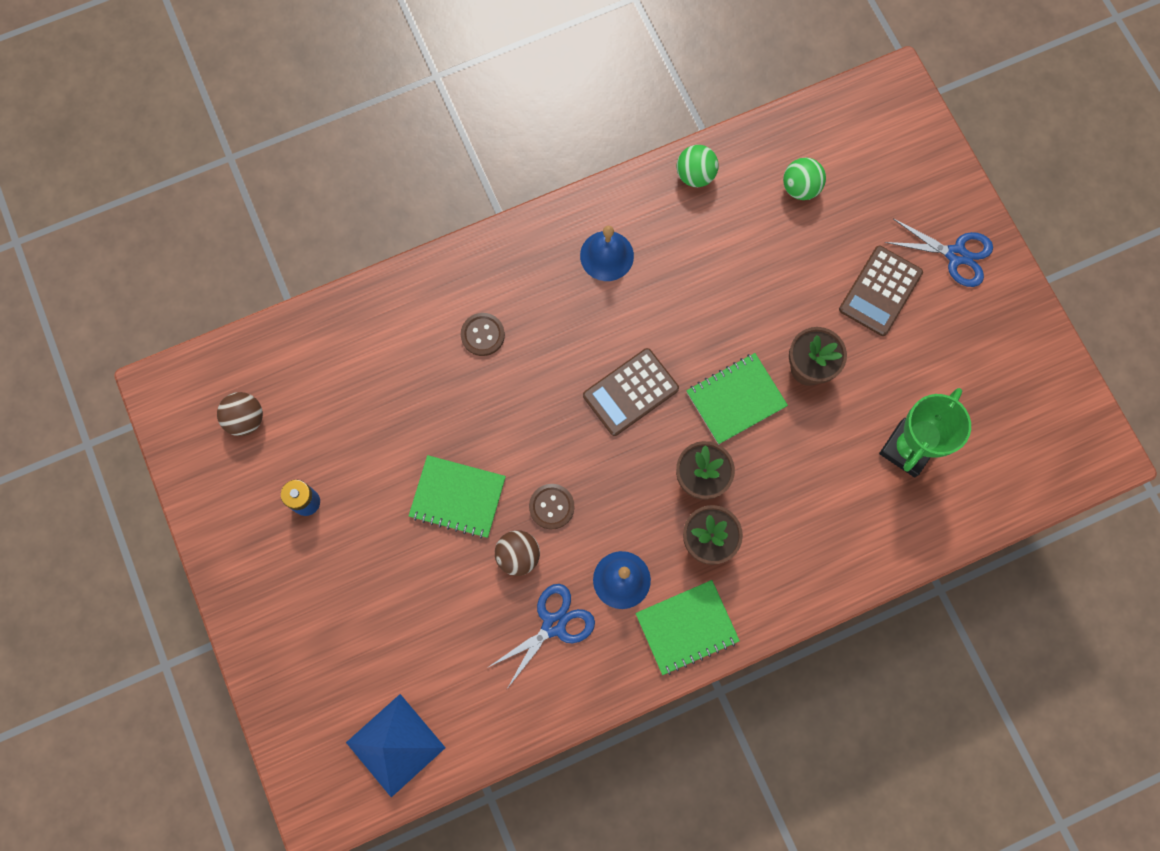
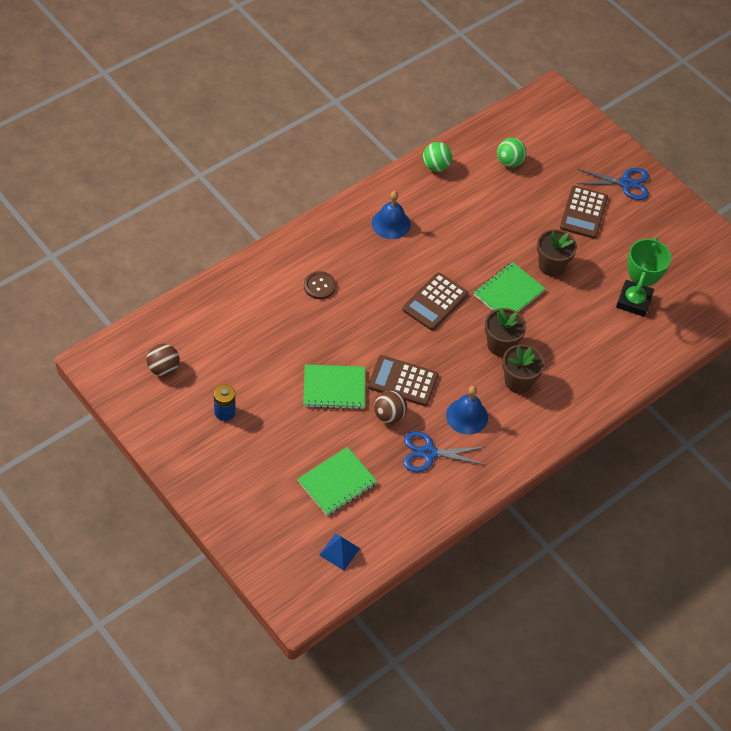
camera: 20 degrees left, 20 degrees down
blue pyramid [346,694,446,797] -> blue pyramid [319,533,360,571], size x0.56
blue scissors [487,584,595,689] -> blue scissors turned 120 degrees counterclockwise [403,431,486,472]
brown button [529,484,574,529] -> brown calculator [368,355,438,406]
green notebook [635,580,740,675] -> green notebook moved to [297,447,378,516]

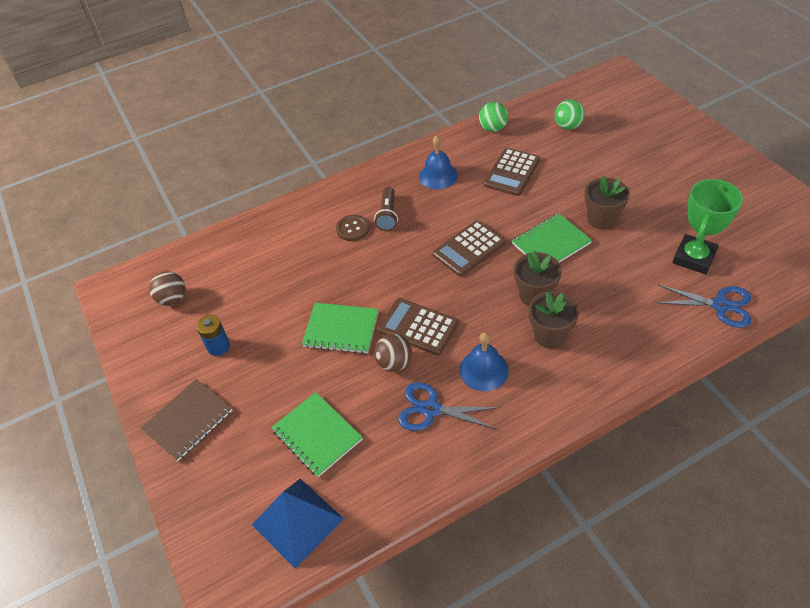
camera: 20 degrees right, 5 degrees down
green notebook [297,447,378,516] -> green notebook turned 75 degrees clockwise [271,392,363,477]
blue pyramid [319,533,360,571] -> blue pyramid [252,479,344,569], size x1.78
brown calculator [560,186,608,239] -> brown calculator moved to [484,148,540,196]
blue scissors [577,168,649,200] -> blue scissors moved to [656,284,751,328]
none -> brown notebook [141,379,233,461]
none -> brown flashlight [374,187,398,231]

